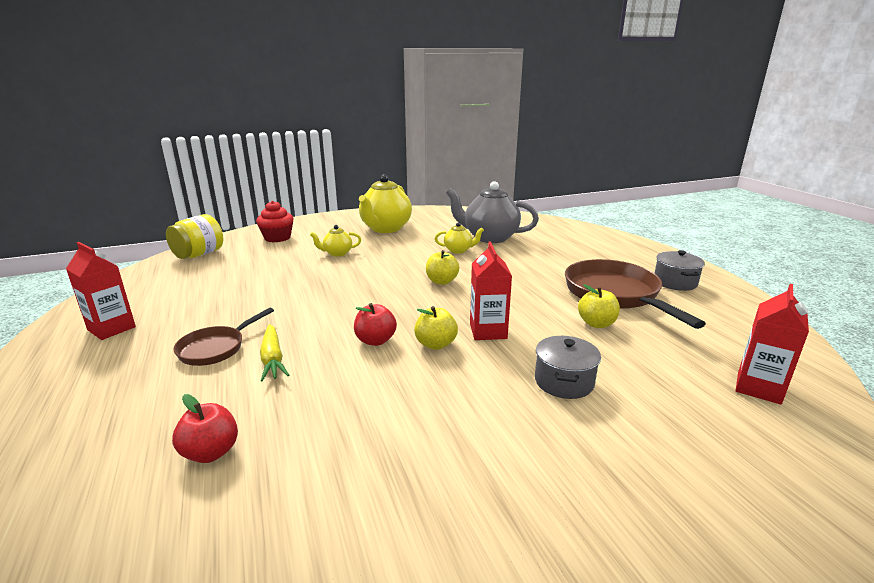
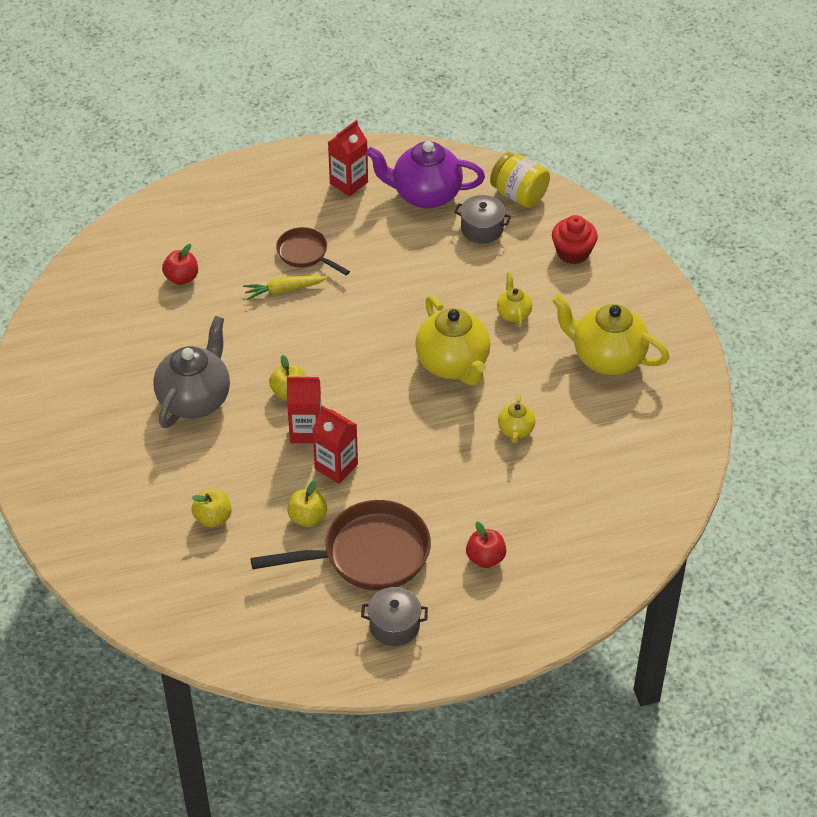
camera: 95 degrees right, 25 degrees up
red apple [354,303,397,346] -> red apple moved to [466,522,507,568]
yellow apple [426,250,459,285] -> yellow apple moved to [192,489,231,527]
grey teapot [446,181,539,243] -> grey teapot moved to [153,316,230,428]
grey pot [535,336,601,399] -> grey pot moved to [454,195,511,244]
red carton [735,284,809,405] -> red carton moved to [312,406,358,484]
none -> purple teapot [366,141,485,209]
none -> yellow teapot [415,295,490,386]

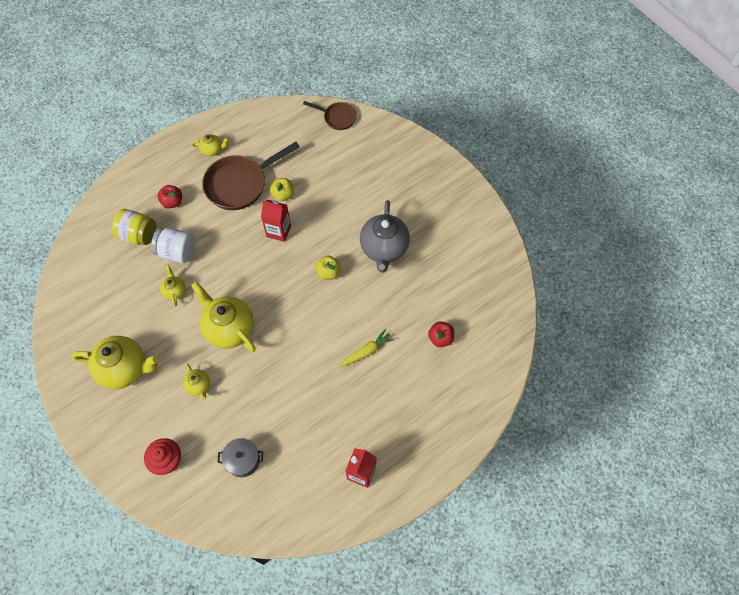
camera: 160 degrees right, 15 degrees up
yellow apple [192,489,231,527] -> none
brown pan [276,227,350,275] -> brown pan moved to [303,101,357,130]
red carton [287,376,321,443] -> none
grey pot [361,587,428,646] -> yellow teapot [191,134,229,156]
purple teapot [366,141,485,209] -> none
yellow jar [490,152,550,208] -> yellow jar moved to [112,209,156,245]
none -> white jar [151,228,195,263]

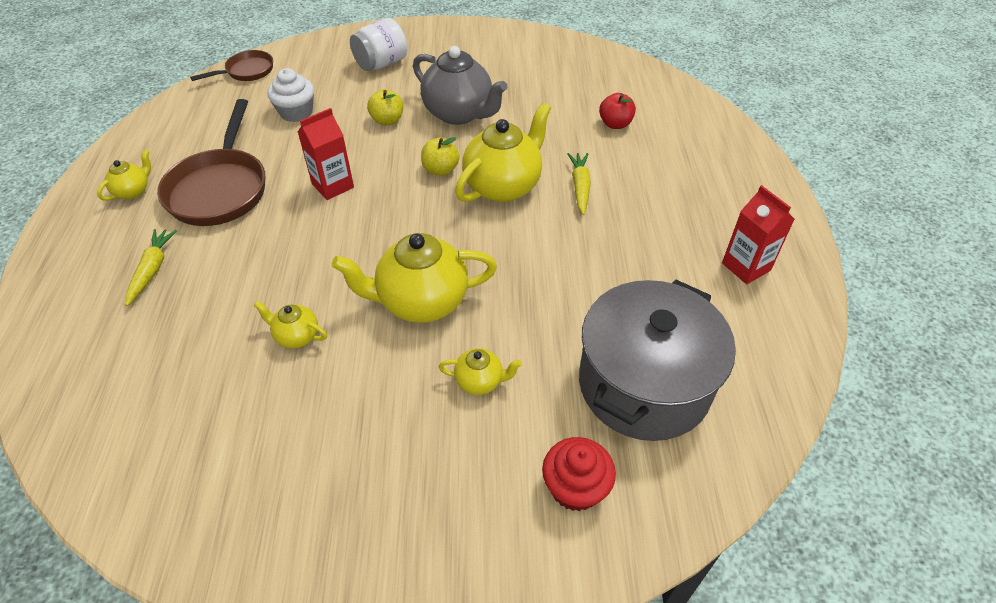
camera: 55 degrees left, 15 degrees down
yellow teapot [72,336,158,389] -> yellow teapot moved to [455,103,551,202]
yellow jar [112,209,156,245] -> none
white jar [151,228,195,263] -> white jar moved to [350,18,407,71]
red apple [158,185,182,209] -> yellow carrot [126,229,177,306]
grey pot [217,438,263,477] -> grey pot [579,280,736,441], size x2.20
yellow apple [270,178,294,201] -> yellow apple moved to [367,89,403,126]
none -> white cupcake [267,68,314,122]

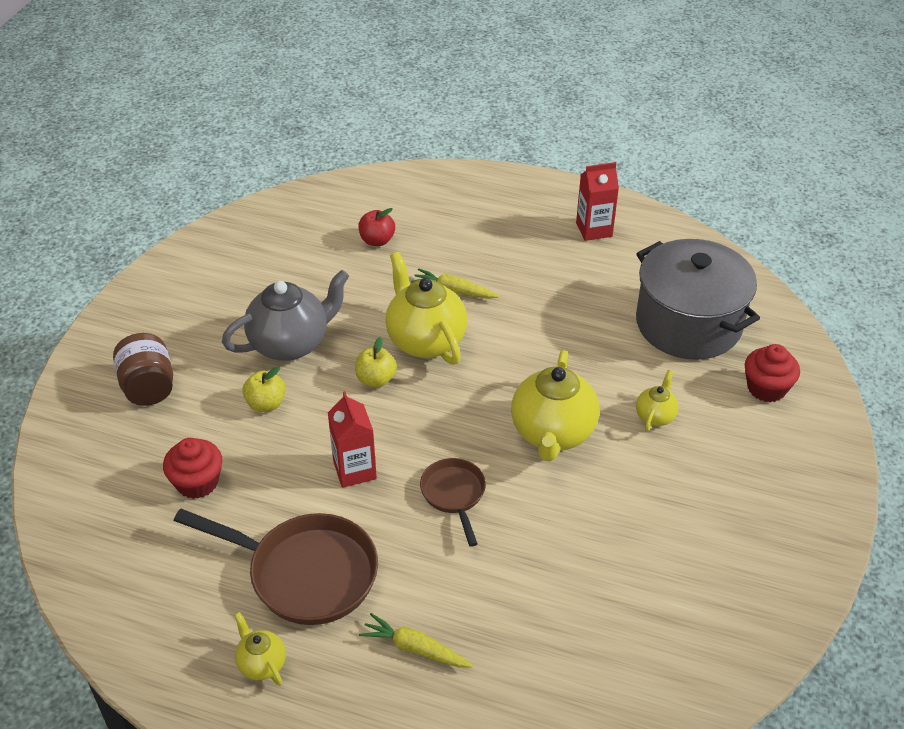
camera: 70 degrees left, 5 degrees down
brown pan [190,50,273,81] -> brown pan moved to [420,458,486,547]
yellow teapot [254,301,327,348] -> none
white cupcake [267,68,314,122] -> red cupcake [163,438,222,499]
white jar [350,18,407,71] -> brown jar [113,333,173,406]

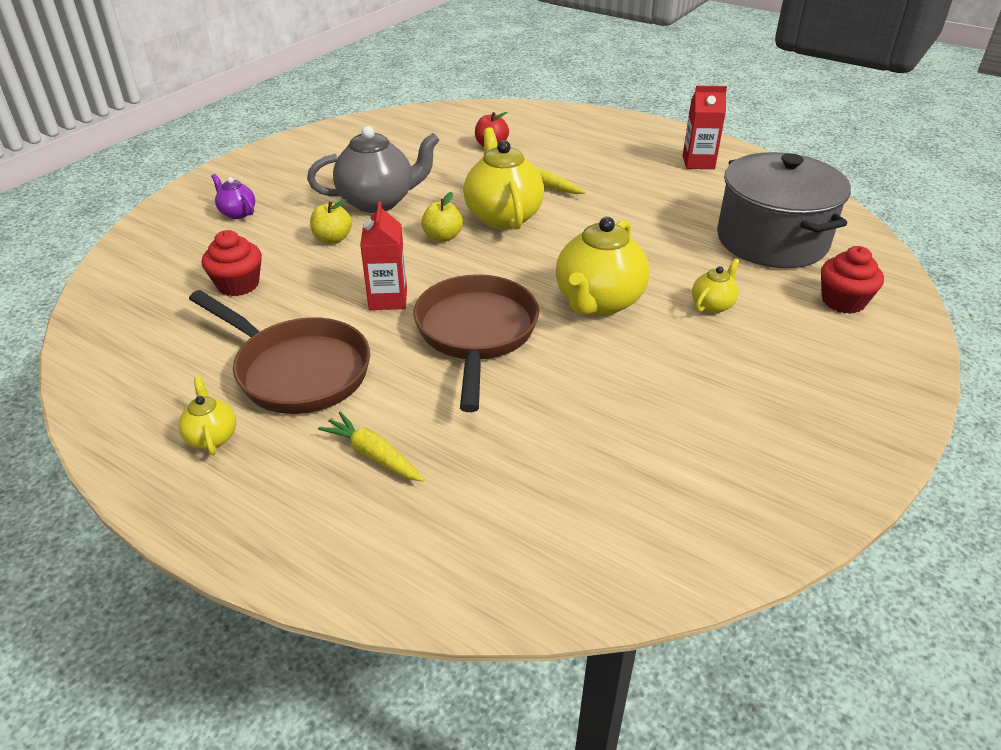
camera: 15 degrees right, 5 degrees down
brown jar [113,333,173,406] -> purple teapot [211,174,255,219]
brown pan [420,458,486,547] -> brown pan [414,274,539,412], size x1.81

